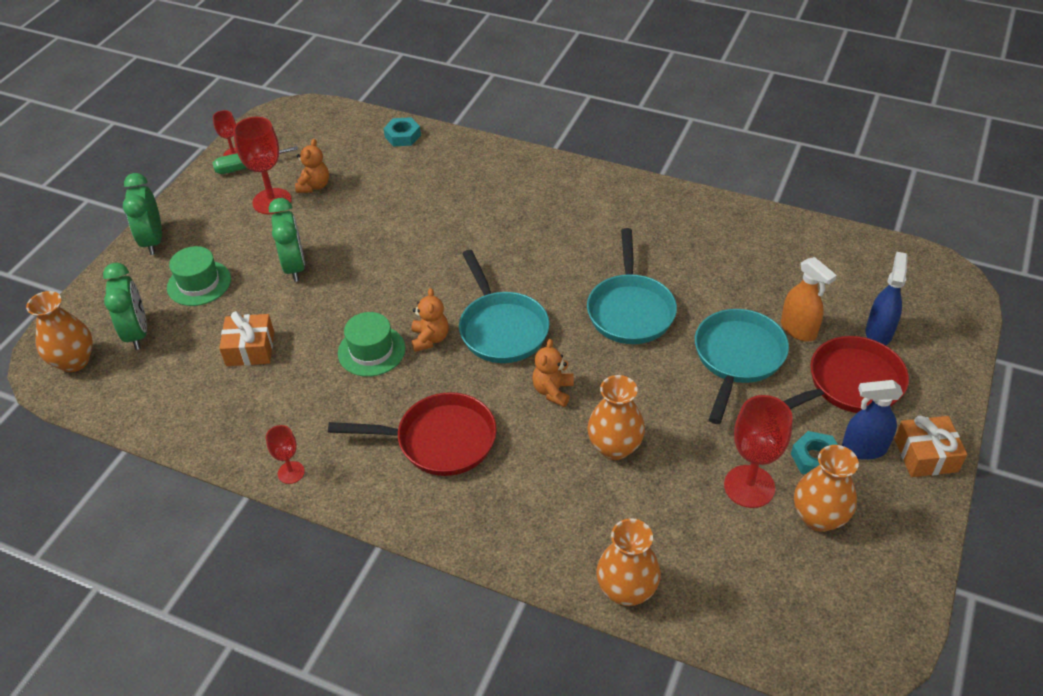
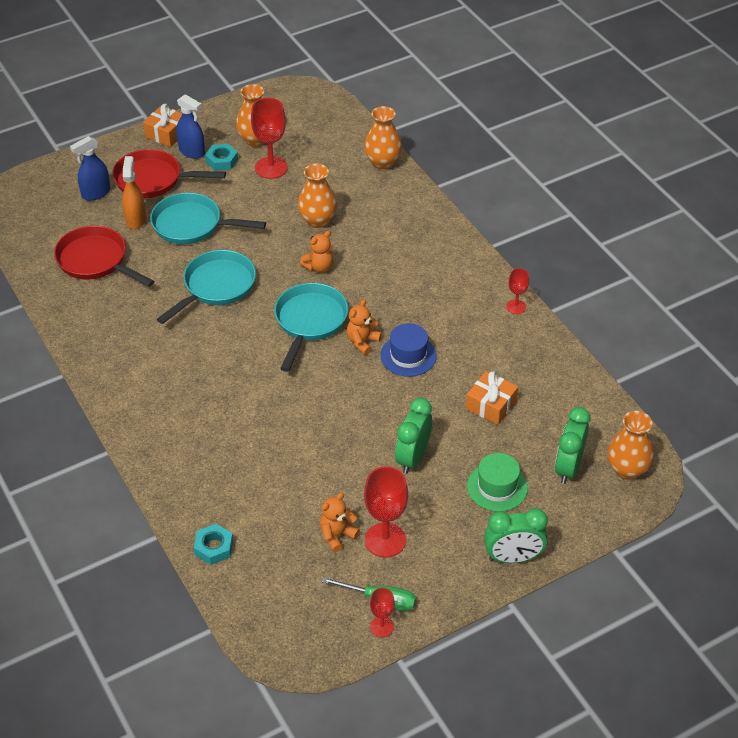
camera: 145 degrees left, 0 degrees up
green clock [123,173,162,255] -> green clock turned 60 degrees clockwise [484,508,548,563]
red pan [328,392,497,476] -> red pan moved to [54,226,154,287]
green hat [338,312,405,377] -> blue hat [380,323,437,377]
turquoise pan [695,309,789,424] -> turquoise pan turned 45 degrees clockwise [150,193,266,244]

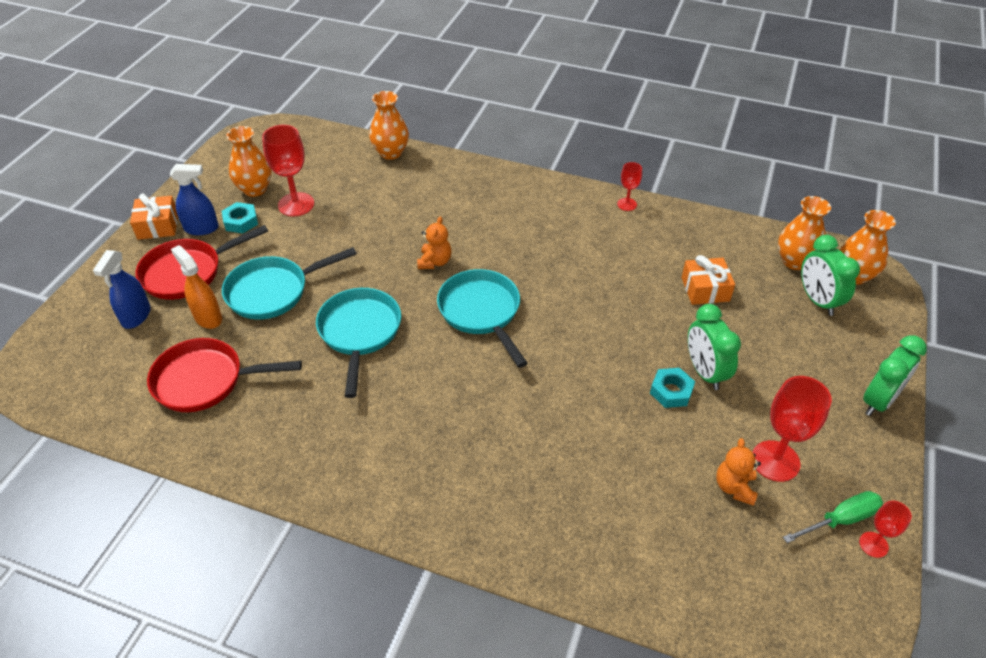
camera: 40 degrees left, 0 degrees up
turquoise nut [194,524,233,565] -> turquoise nut moved to [650,368,695,408]
orange vase [298,164,337,228] -> orange vase moved to [778,196,831,270]
orange teddy bear [347,299,382,355] -> none
blue hat [380,323,437,377] -> none
green hat [467,453,528,512] -> none

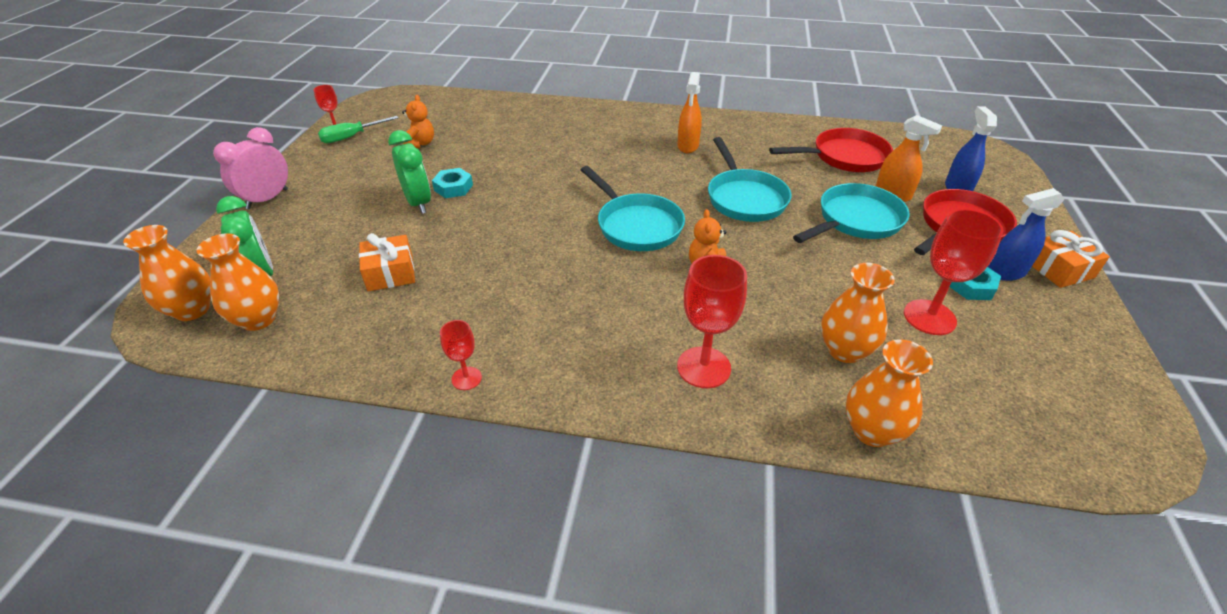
camera: 170 degrees right, 5 degrees down
orange vase [227,126,272,197] -> orange vase moved to [821,263,895,363]
red goblet [753,376,832,482] -> red goblet moved to [677,255,747,388]
green clock [863,335,927,416] -> pink clock [213,127,288,209]
none -> orange spray bottle [677,72,702,153]

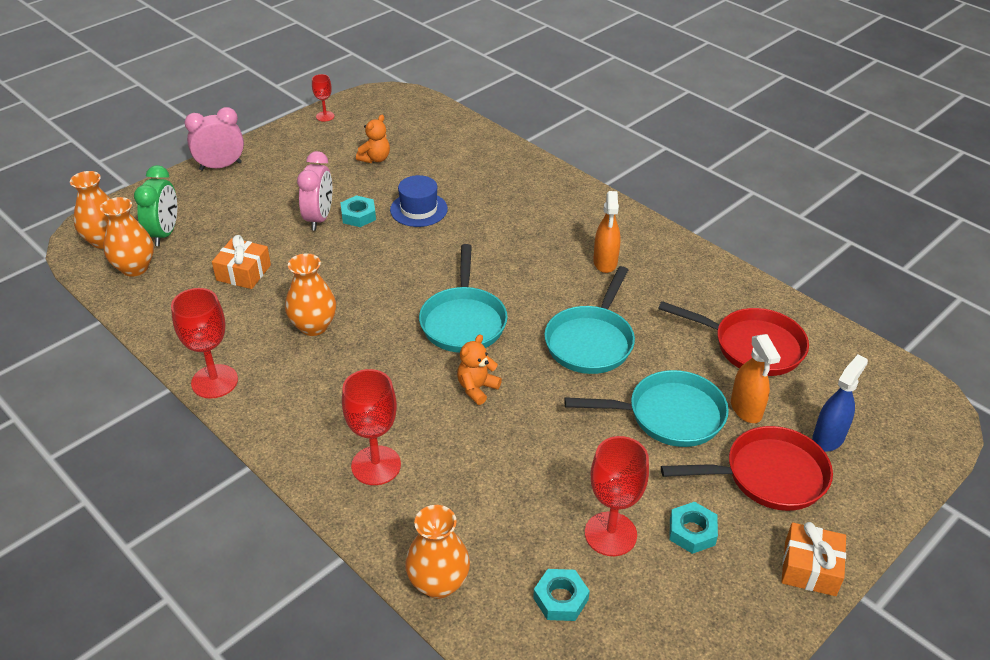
camera: 35 degrees right, 0 degrees up
green screwdriver [318,116,399,143] -> none
green clock [388,130,431,214] -> pink clock [297,151,332,231]
red goblet [440,320,482,390] -> red goblet [171,288,238,399], size x1.83
orange spray bottle [677,72,702,153] -> orange spray bottle turned 45 degrees counterclockwise [593,191,621,273]
orange vase [821,263,895,363] -> orange vase moved to [285,253,336,336]
blue spray bottle [988,188,1064,281] -> none
none -> blue hat [390,175,448,227]
none -> turquoise nut [533,569,590,621]

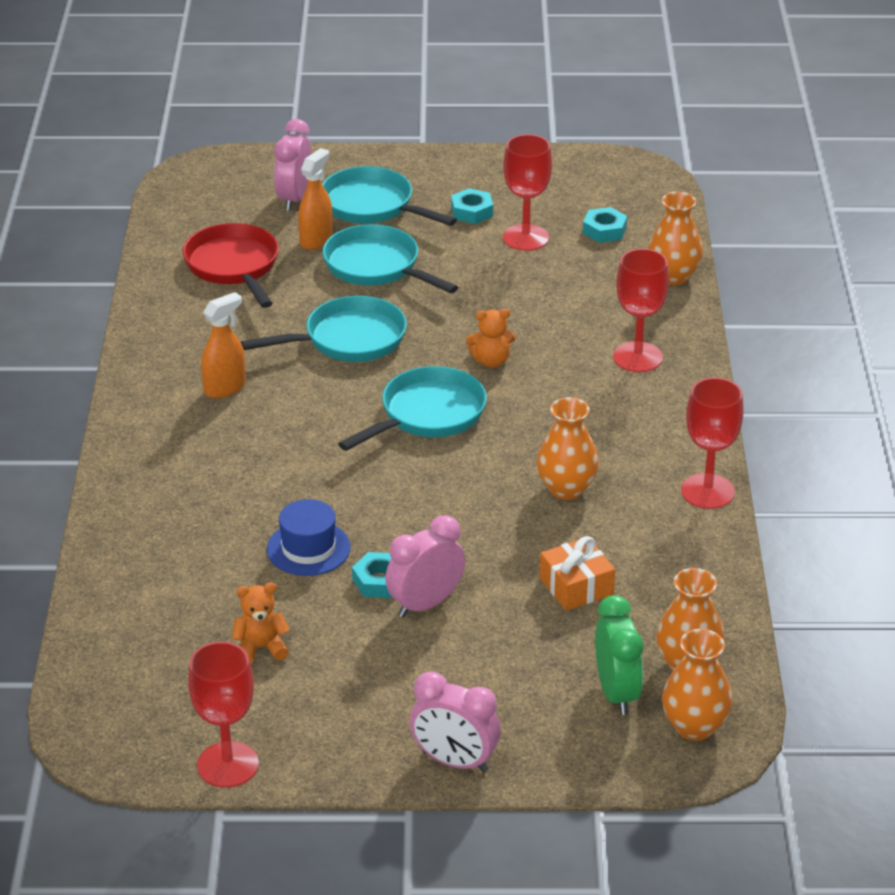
camera: 135 degrees left, 5 degrees down
green clock [134,165,177,246] -> green clock turned 120 degrees clockwise [595,595,643,715]
red goblet [312,74,334,122] -> red goblet [188,641,259,788], size x1.83
red pan [661,426,833,511] -> turquoise pan [322,166,457,226]
orange gift [781,522,846,596] -> none
blue spray bottle [812,355,868,452] -> pink clock [274,119,312,211]

